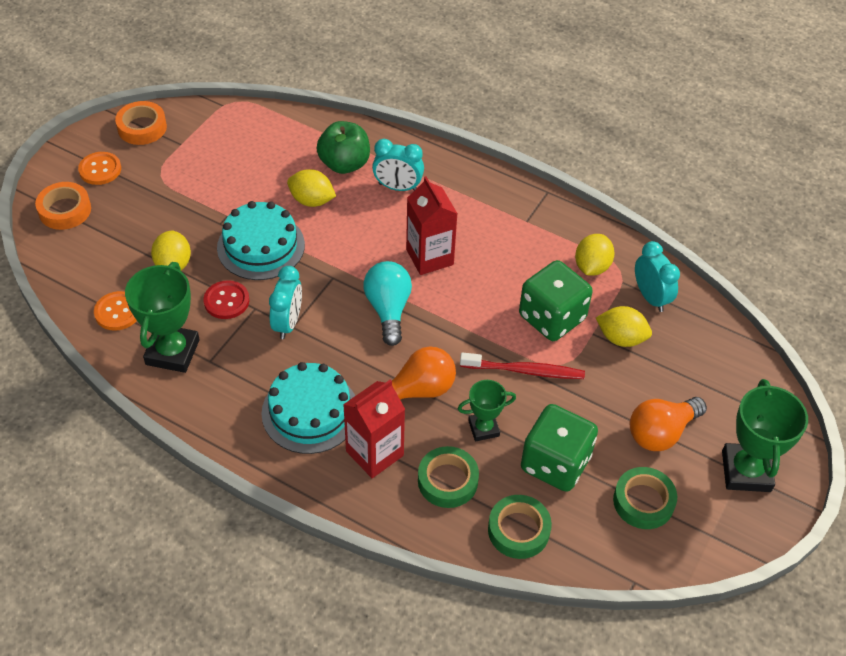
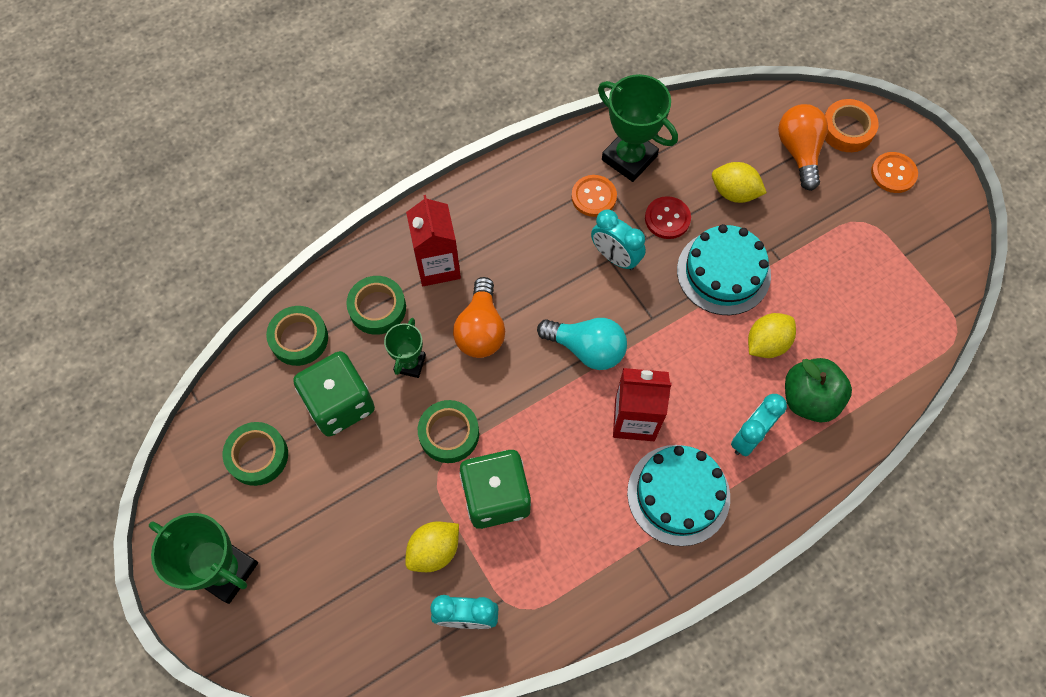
camera: 120 degrees right, 15 degrees up
orange button [94,291,137,331] -> orange button moved to [572,175,617,217]
orange tape [115,101,167,145] -> none
turquoise cake [261,362,355,454] -> turquoise cake moved to [627,445,730,546]
red toothbrush [460,352,585,379] -> green tape [418,400,479,463]
yellow lemon [575,234,615,276] -> none
orange light bulb [630,397,707,451] -> orange light bulb moved to [778,104,828,191]

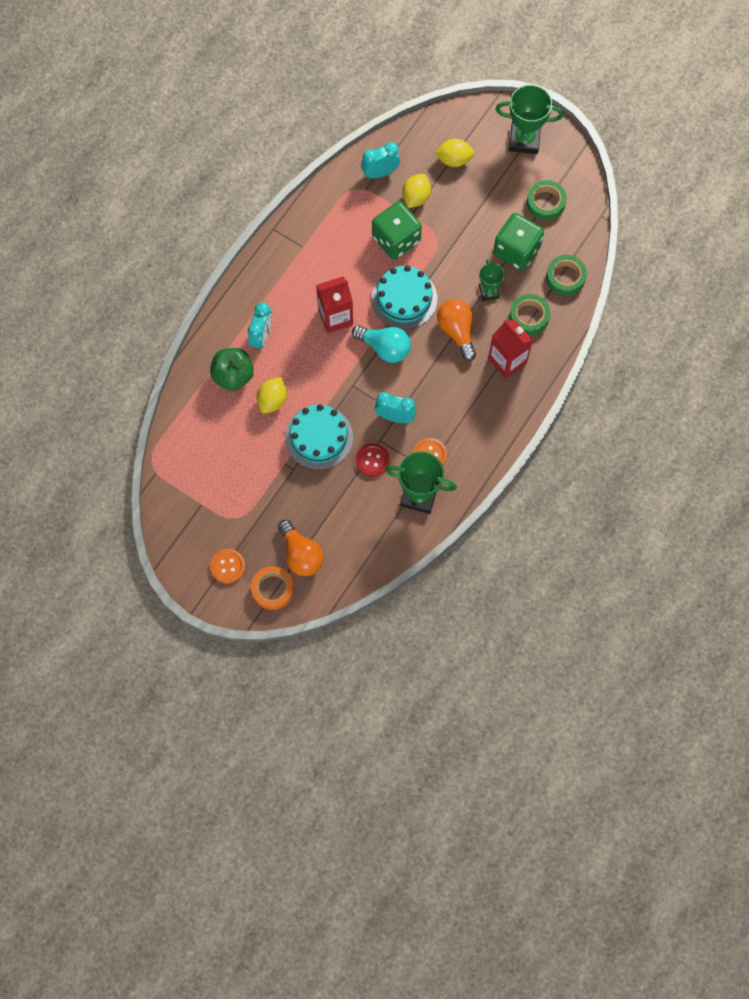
camera: 155 degrees right, 5 degrees up
green tape [418,400,479,463] -> none
turquoise light bulb [537,318,627,370] -> turquoise light bulb turned 150 degrees counterclockwise [352,325,411,363]
turquoise cake [627,445,730,546] -> turquoise cake moved to [371,265,437,329]
yellow lemon [712,162,767,203] -> yellow lemon moved to [434,139,475,167]

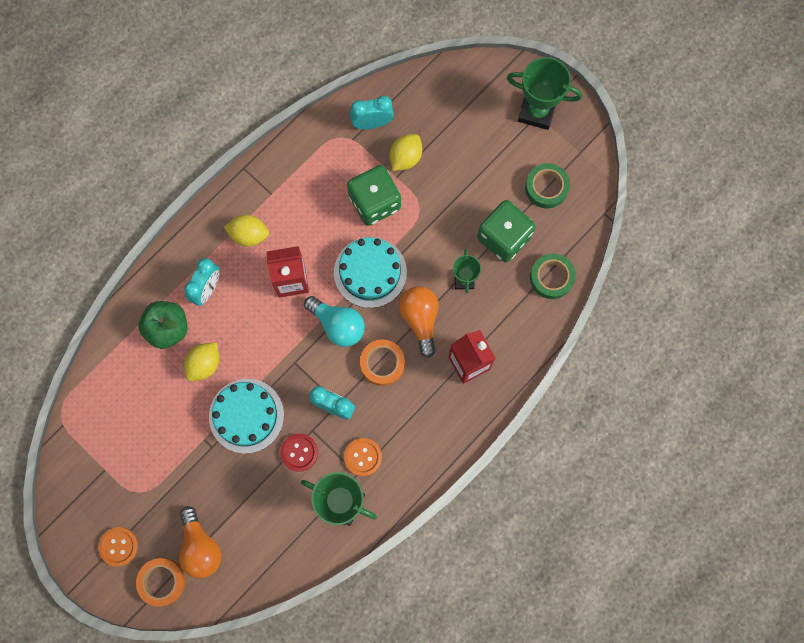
camera: 10 degrees right, 5 degrees up
yellow lemon [434,139,475,167] -> yellow lemon moved to [224,215,269,246]
green tape [510,294,550,335] -> none
none -> orange tape [360,339,405,386]

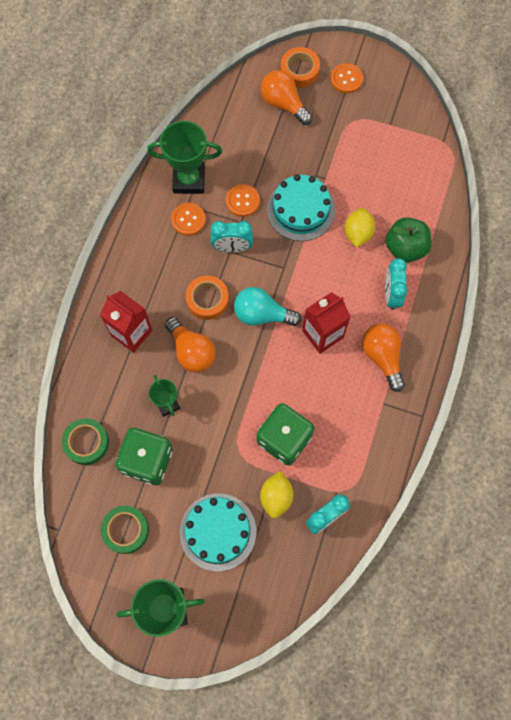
camera: 155 degrees right, 5 degrees down
yellow lemon [224,215,269,246] -> orange light bulb [362,323,405,392]
red button [280,433,318,472] -> orange button [226,184,260,217]
turquoise cake [334,237,407,308] -> turquoise cake moved to [180,493,256,571]

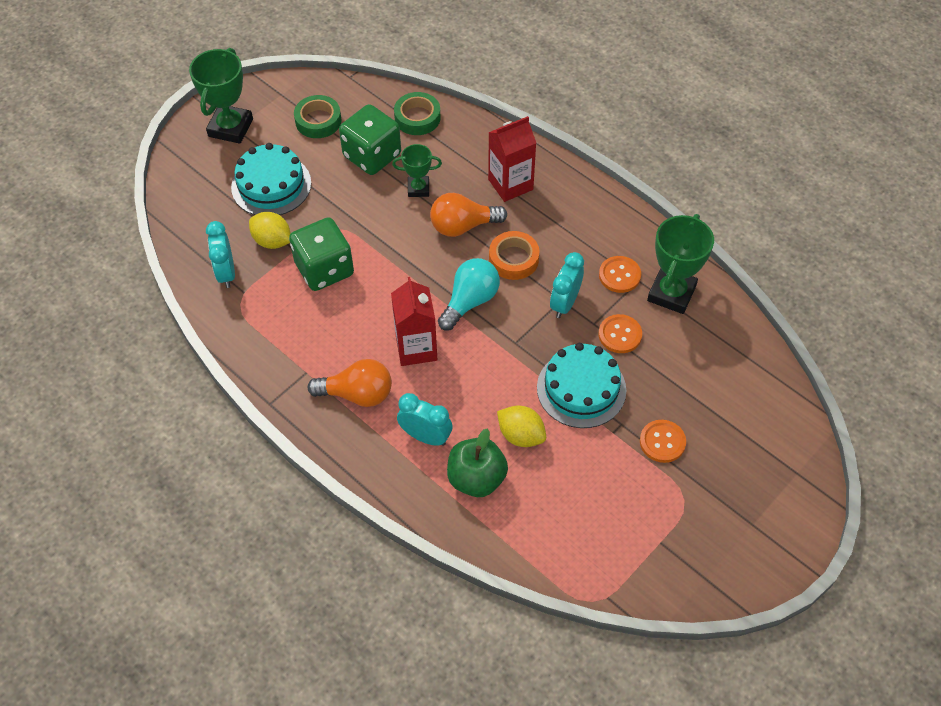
camera: 115 degrees right, 15 degrees down
orange light bulb [261,70,313,125] -> none
orange tape [281,47,320,87] -> none
orange button [330,63,363,93] -> orange button moved to [640,420,686,463]

